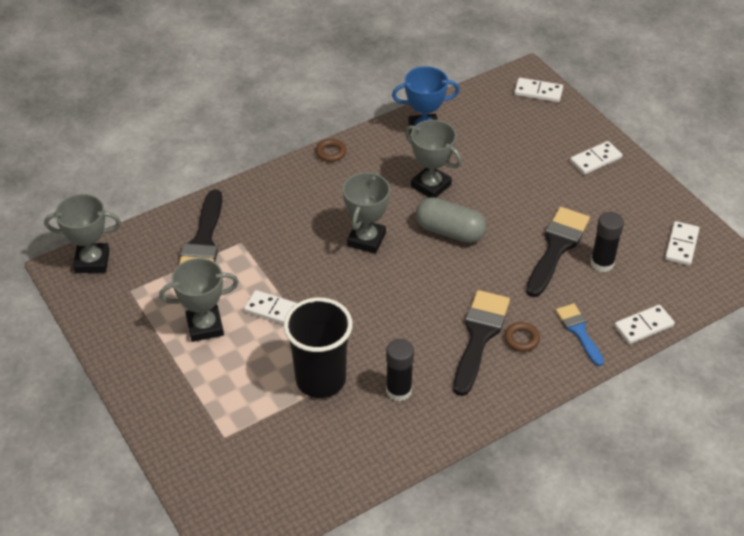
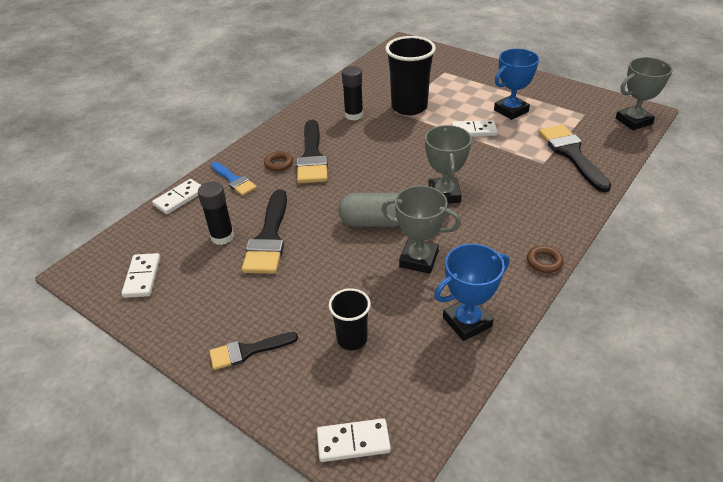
camera: 160 degrees right, 5 degrees down
grey trophy [159,258,239,342] -> blue trophy [494,49,539,120]
white domino [570,141,622,175] -> black brush [209,332,298,370]
none -> black cup [329,288,371,350]

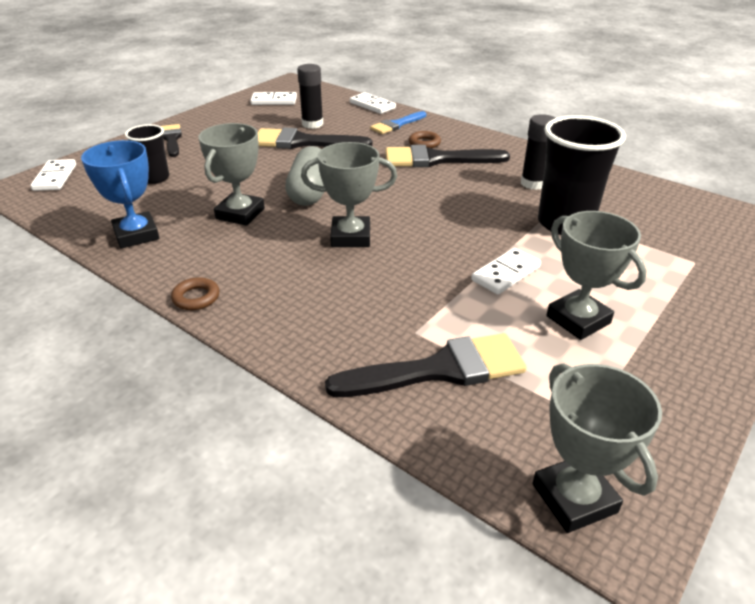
camera: 90 degrees right, 5 degrees down
white domino [452,120,497,137] -> white domino turned 45 degrees clockwise [471,248,541,294]
blue trophy [494,49,539,120] -> grey trophy [547,211,647,340]

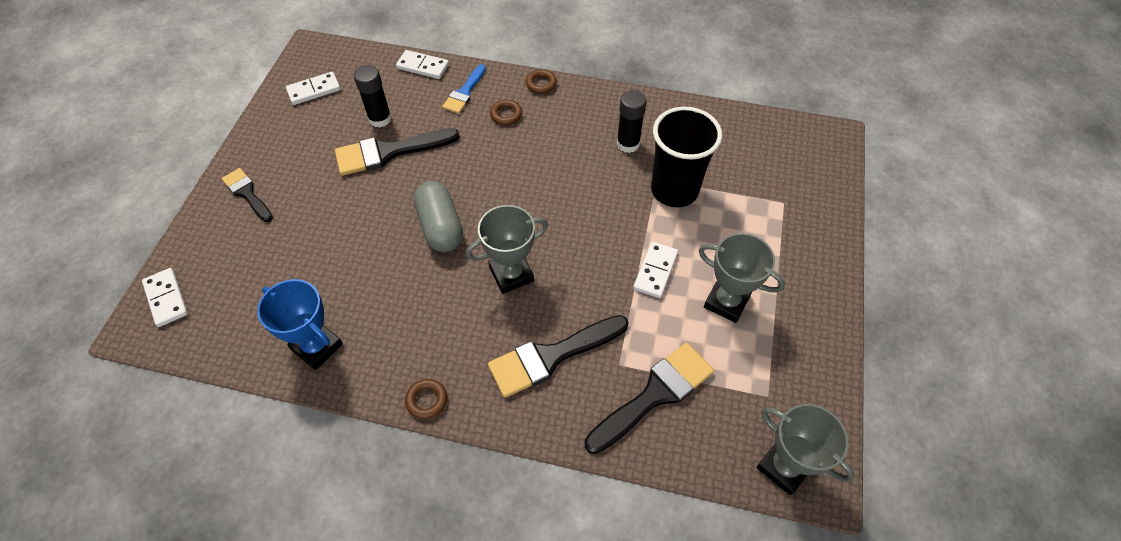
camera: 25 degrees left, 20 degrees up
black cup [125,124,169,184] -> none
grey trophy [198,123,265,226] -> none
black brush [386,145,510,167] -> black brush moved to [488,315,629,398]
none -> brown ring [526,69,557,94]

